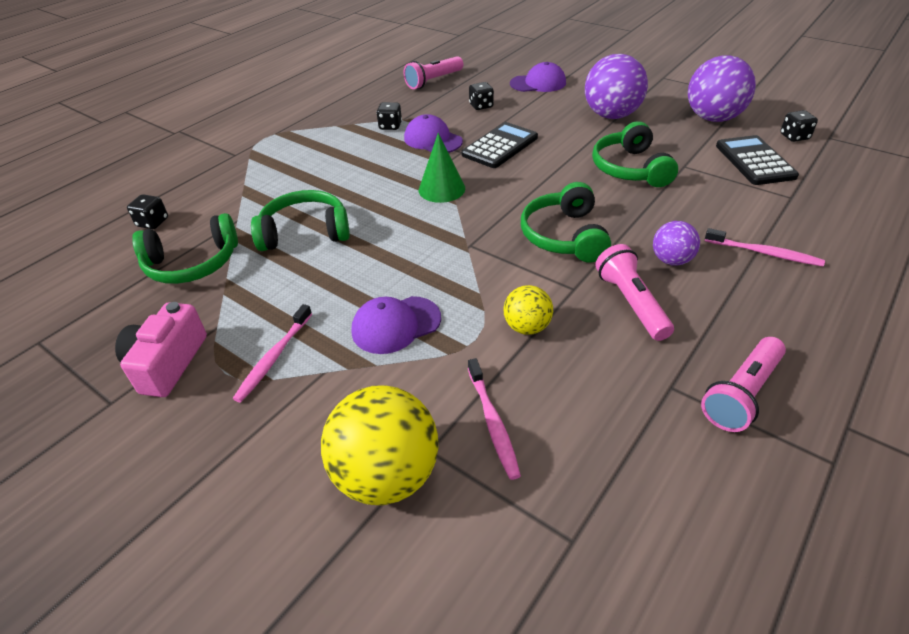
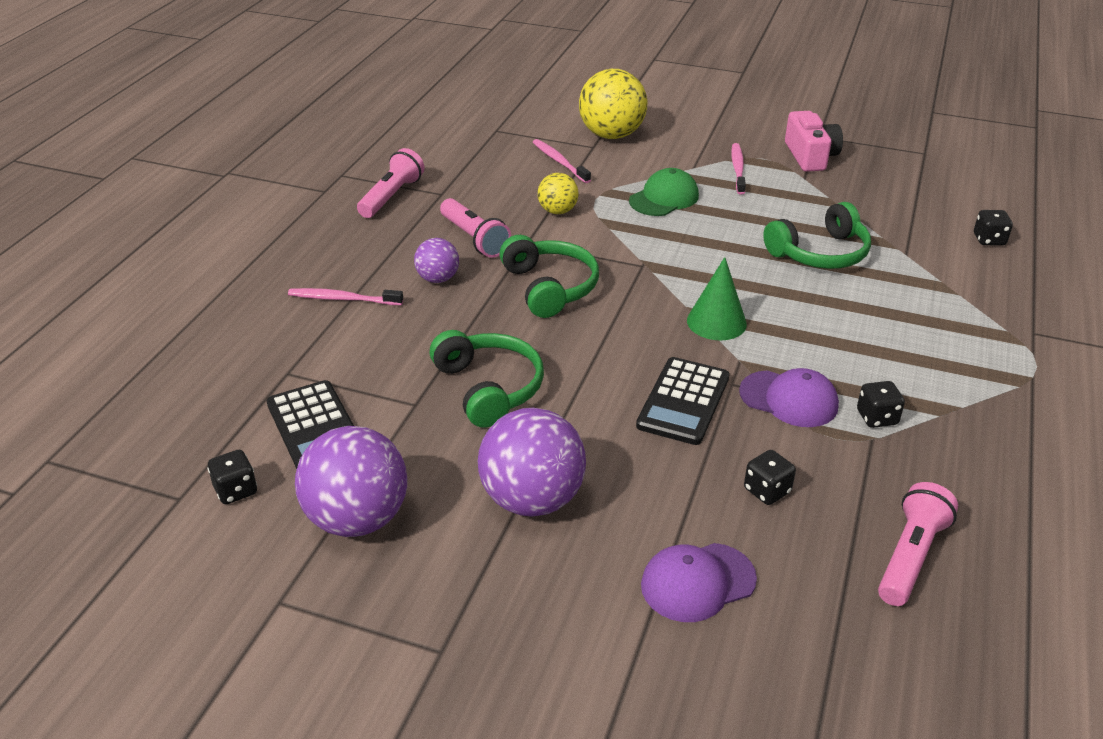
camera: 160 degrees right, 5 degrees down
green headphones [132,213,238,284] -> none
purple cap [352,296,441,354] -> green cap [629,168,699,216]

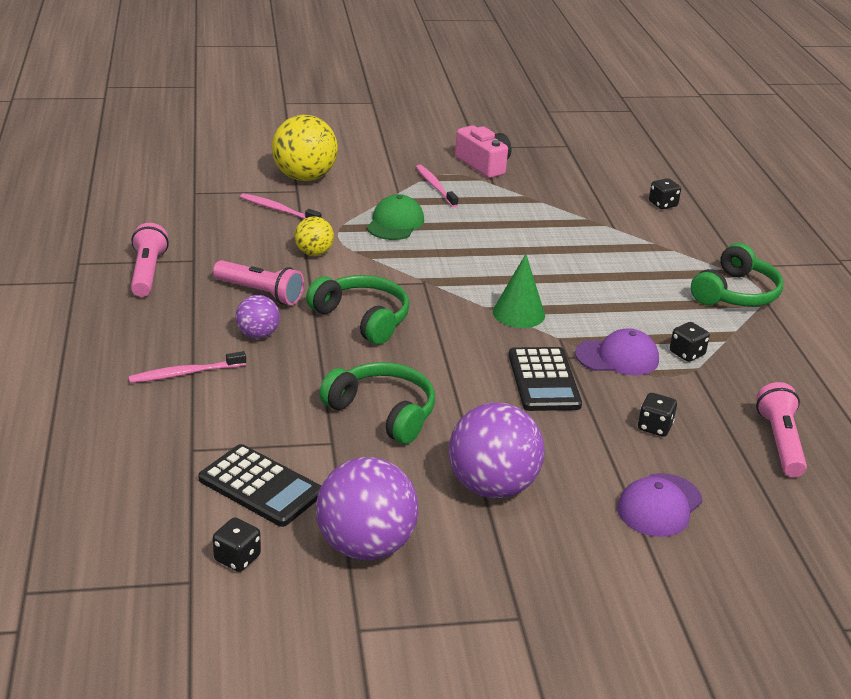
camera: 30 degrees left, 5 degrees down
green headphones [763,202,871,269] -> green headphones moved to [691,243,783,306]

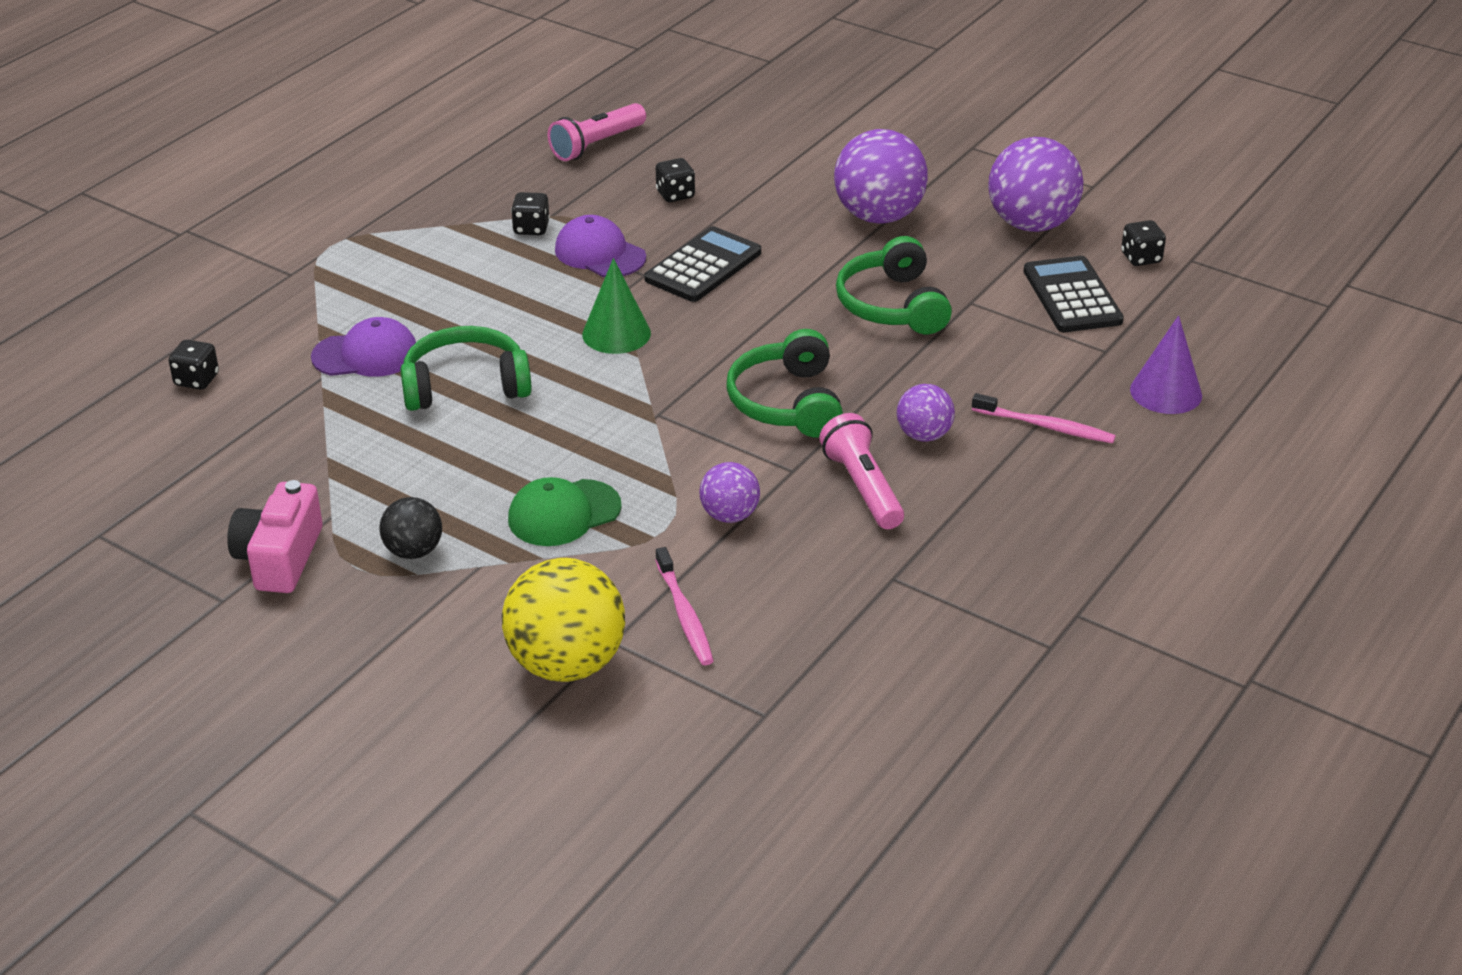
camera: 135 degrees left, 5 degrees up
pink flashlight [131,223,169,297] -> none
yellow ball [294,217,334,256] -> purple ball [699,462,760,523]
pink toothbrush [416,165,458,207] -> black ball [379,497,442,559]
purple cap [617,473,703,537] -> purple cap moved to [311,317,416,377]
green headphones [691,243,783,306] -> green headphones moved to [400,326,532,411]
none -> purple cone [1130,315,1202,414]

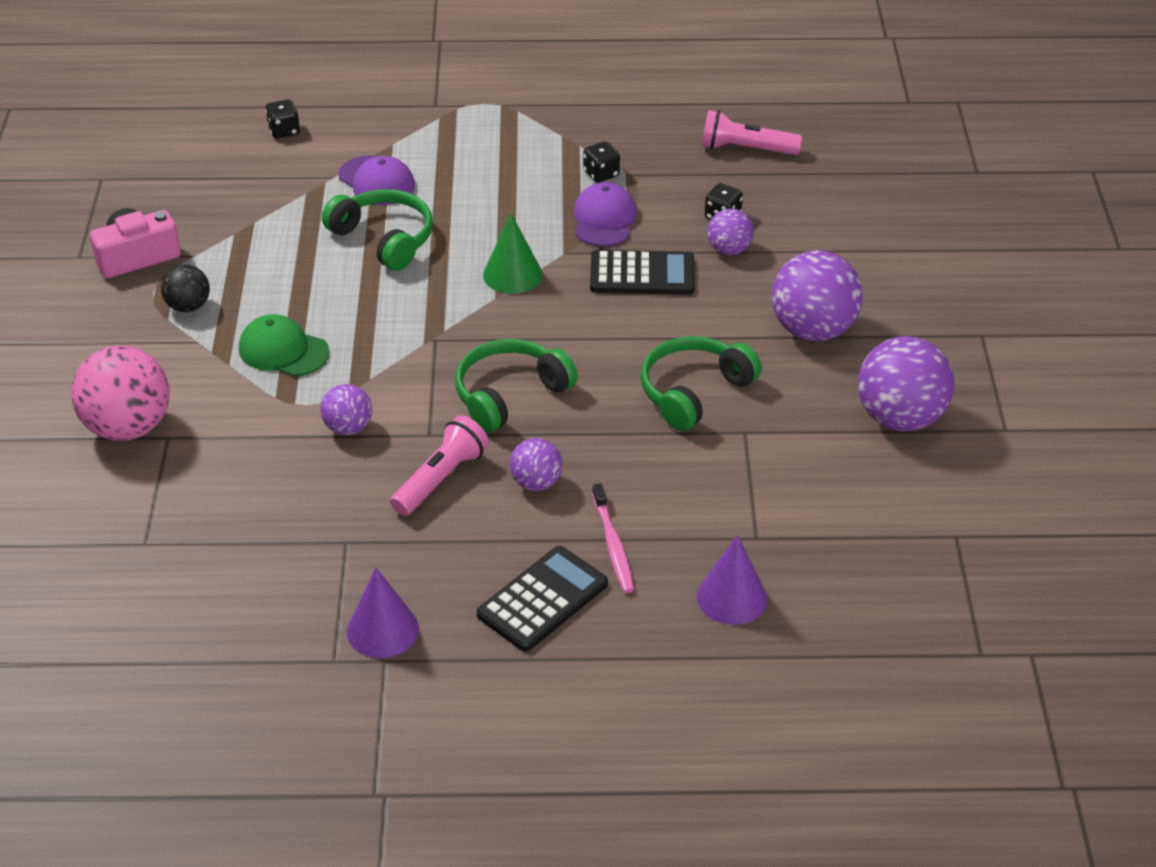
camera: 55 degrees right, 5 degrees up
yellow ball [502,558,625,682] -> pink ball [71,345,170,441]
pink toothbrush [655,547,714,665] -> none
black calculator [1024,256,1124,332] -> black calculator moved to [477,546,608,652]
black dice [1121,220,1166,266] -> none
none -> purple cone [347,568,419,658]
none -> purple ball [707,209,754,255]

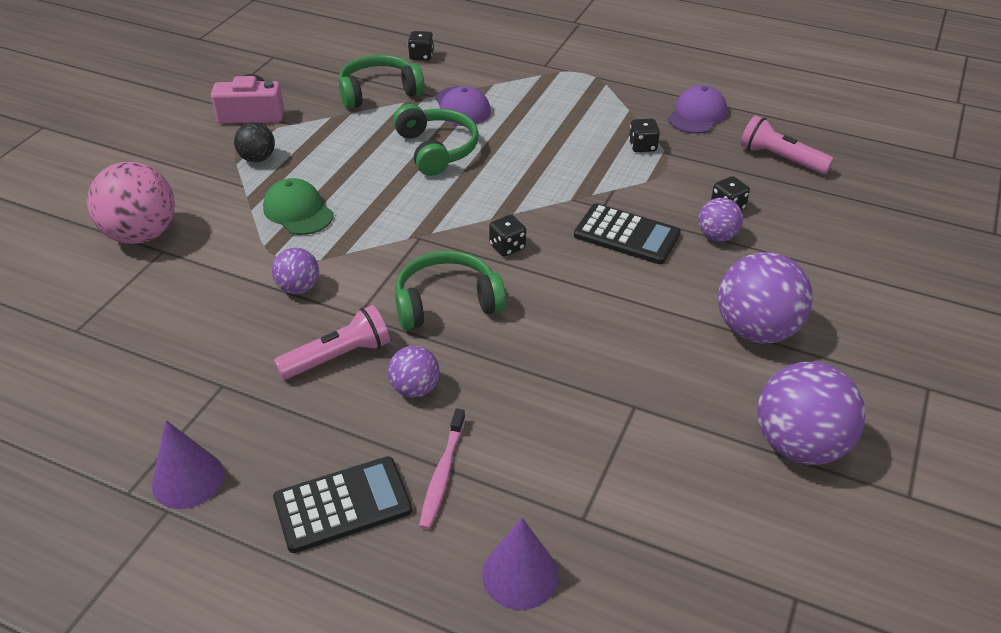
camera: 25 degrees right, 0 degrees up
green cone [483,213,542,294] -> none
purple cap [574,182,637,247] -> purple cap moved to [668,85,727,134]
green headphones [641,336,762,431] -> green headphones moved to [339,55,425,109]
none -> black dice [489,215,526,257]

